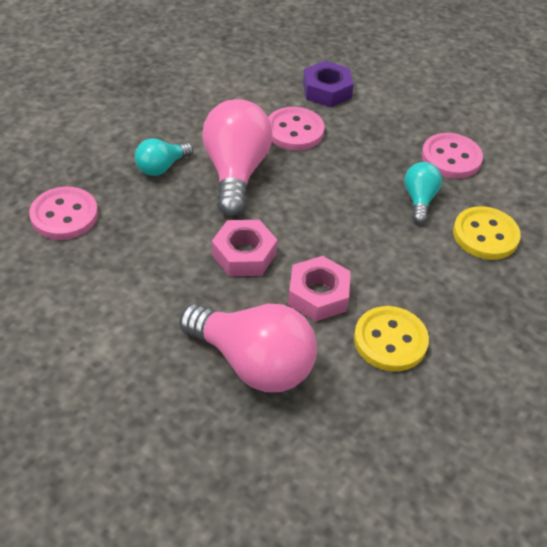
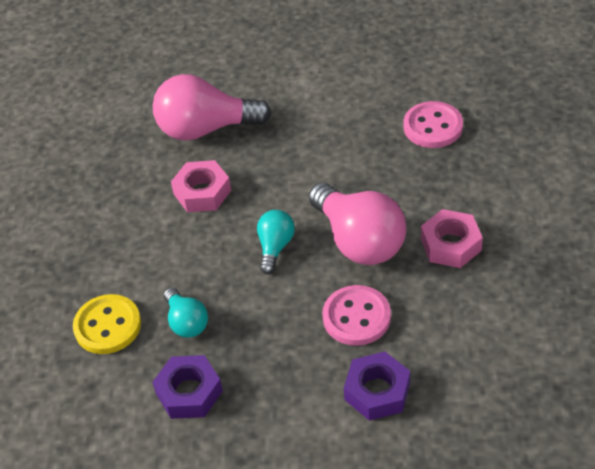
camera: 150 degrees right, 0 degrees up
turquoise light bulb [135,139,193,176] -> turquoise light bulb moved to [257,210,295,274]
pink nut [212,220,277,276] -> pink nut moved to [421,209,483,268]
yellow button [354,306,429,372] -> none
pink button [421,133,483,179] -> purple nut [152,355,223,419]

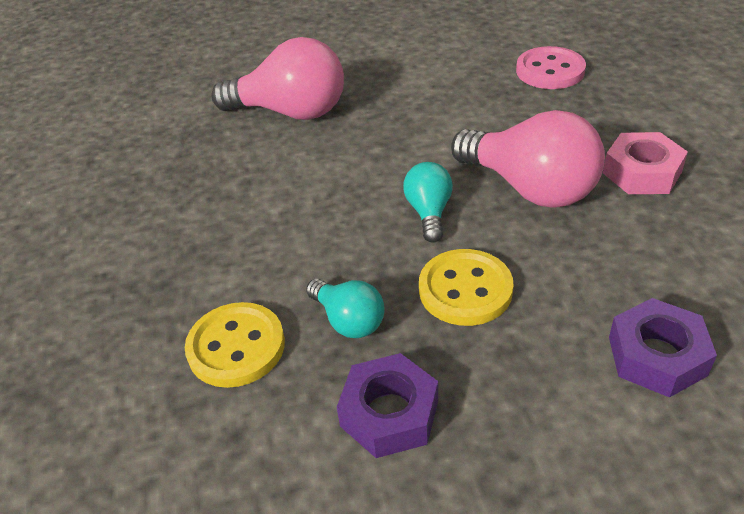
camera: 15 degrees left, 5 degrees down
pink light bulb [153,74,272,141] -> pink light bulb turned 150 degrees counterclockwise [211,37,344,120]
pink nut [171,160,231,212] -> none
pink button [322,285,391,346] -> none
none -> yellow button [419,249,514,326]

